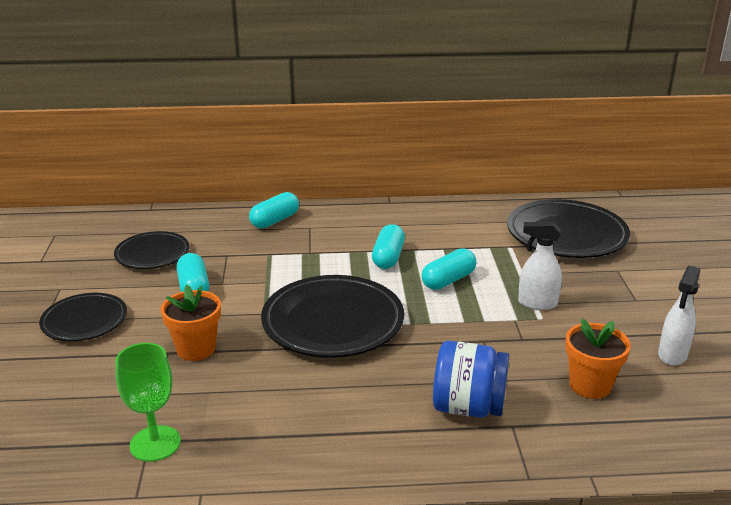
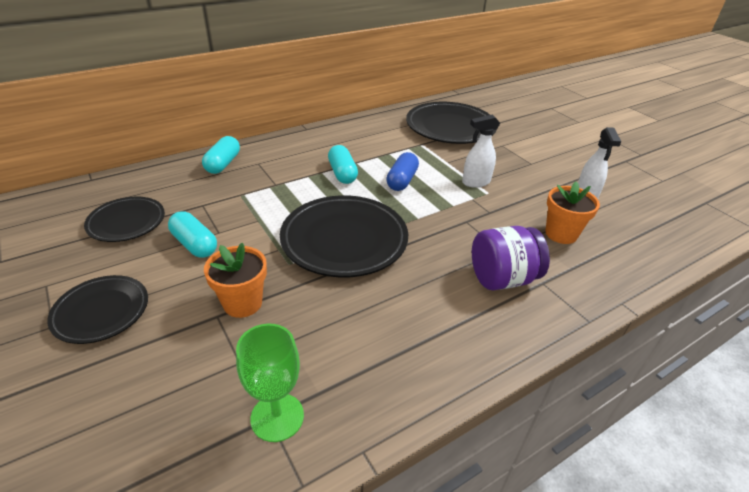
camera: 30 degrees left, 10 degrees up
turquoise capsule [422,248,476,290] -> blue capsule [386,152,419,191]
blue jar [433,341,509,418] -> purple jar [472,226,550,290]

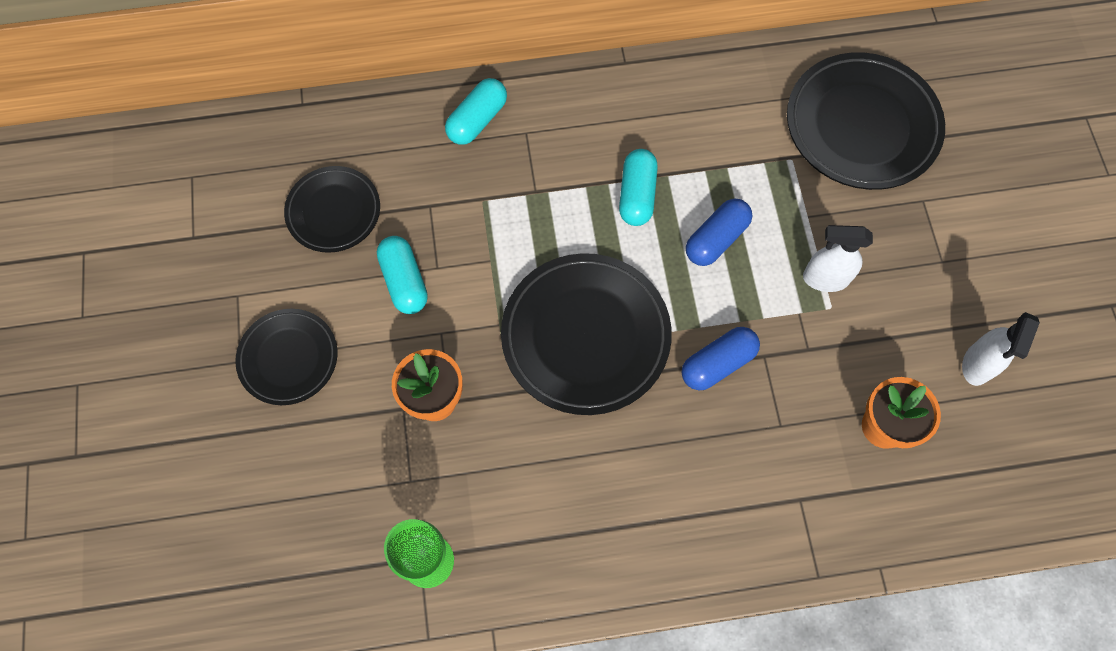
camera: 25 degrees right, 30 degrees up
purple jar [472,226,550,290] -> none
none -> blue capsule [682,327,760,390]

